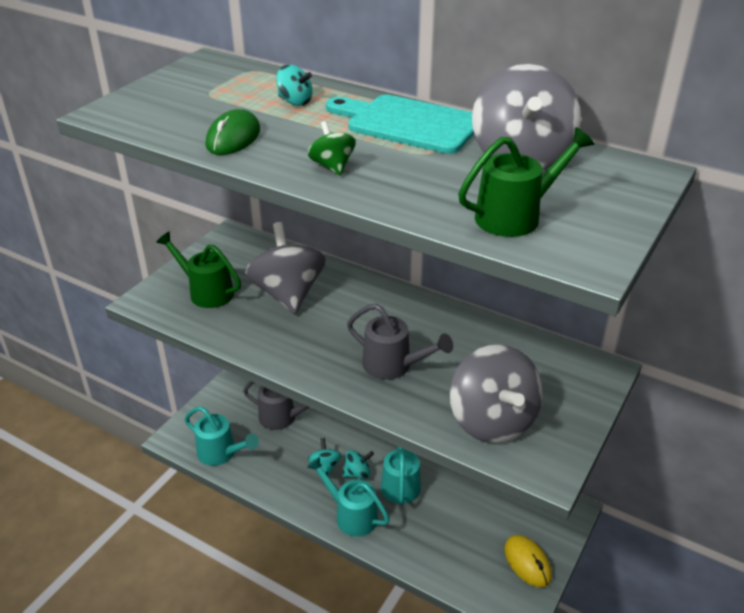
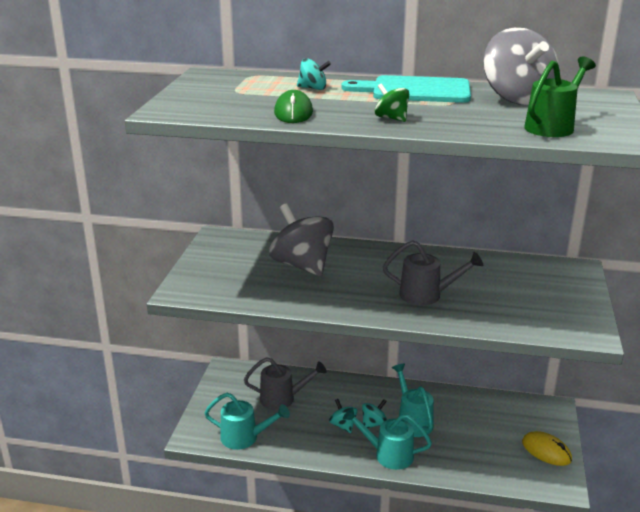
camera: 20 degrees left, 10 degrees down
green watering can [156,232,241,308] -> none
grey spinning top [450,345,543,443] -> none

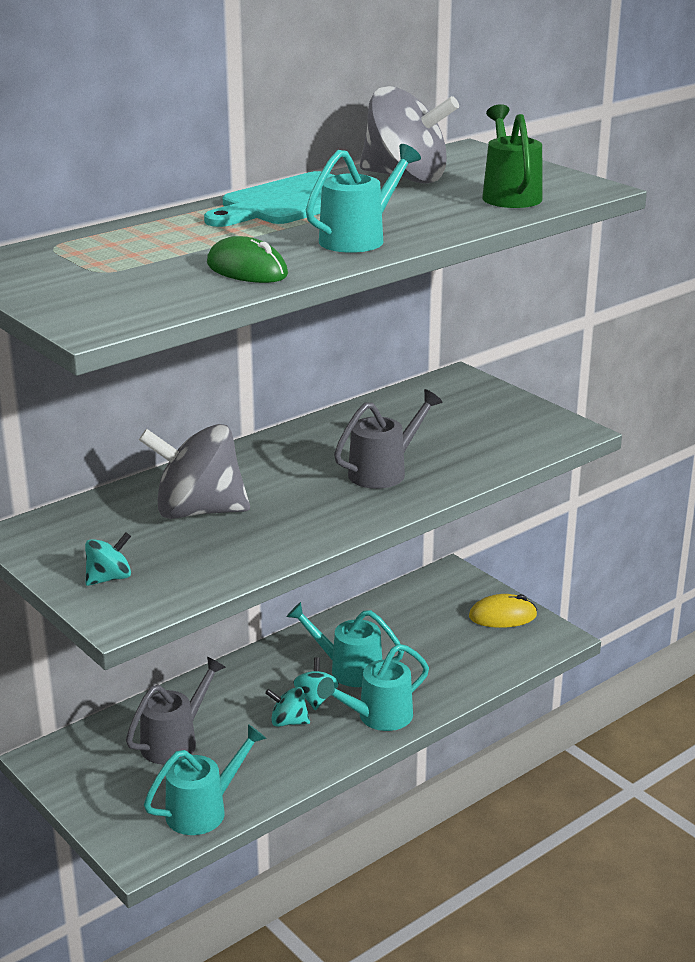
camera: 50 degrees left, 0 degrees up
turquoise spinning top [297,58,331,90] -> turquoise spinning top moved to [85,532,131,586]
green spinning top [375,83,409,122] -> turquoise watering can [306,144,421,253]

